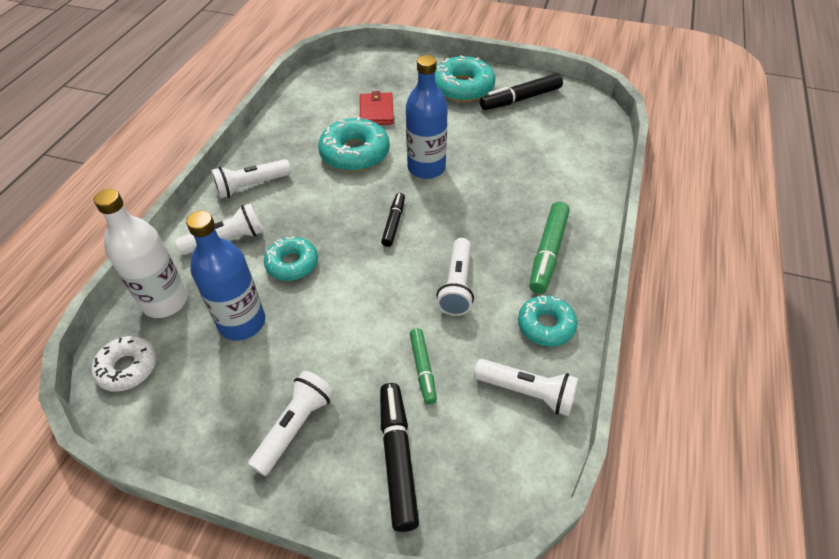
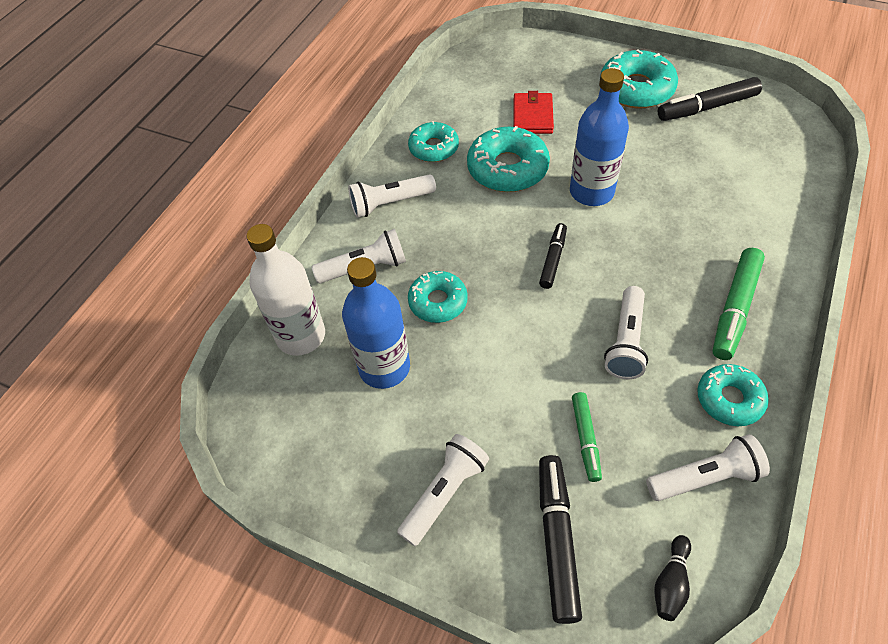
camera: 10 degrees right, 5 degrees up
white donut [91,336,157,392] -> none
white flashlight [474,359,579,416] -> white flashlight turned 45 degrees counterclockwise [646,434,770,501]
none -> turquoise donut [408,121,459,162]
none -> black bowling pin [654,535,691,621]

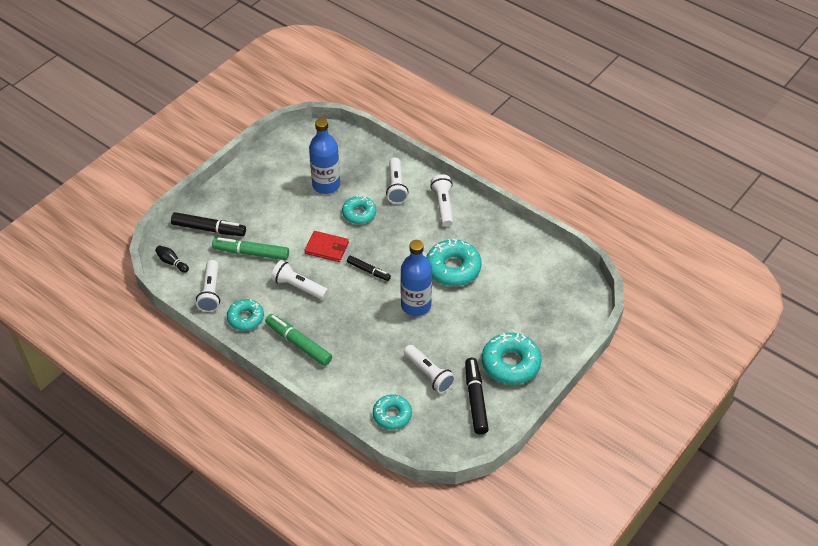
camera: 100 degrees right, 5 degrees down
white bottle [246,224,325,356] -> none
white flashlight [397,434,489,546] -> white flashlight moved to [404,345,455,393]
turquoise donut [408,121,459,162] -> turquoise donut moved to [373,394,412,430]
red wallet [513,91,554,134] -> red wallet moved to [305,231,349,262]
green marker [572,392,602,482] -> green marker [212,237,289,260], size x1.61

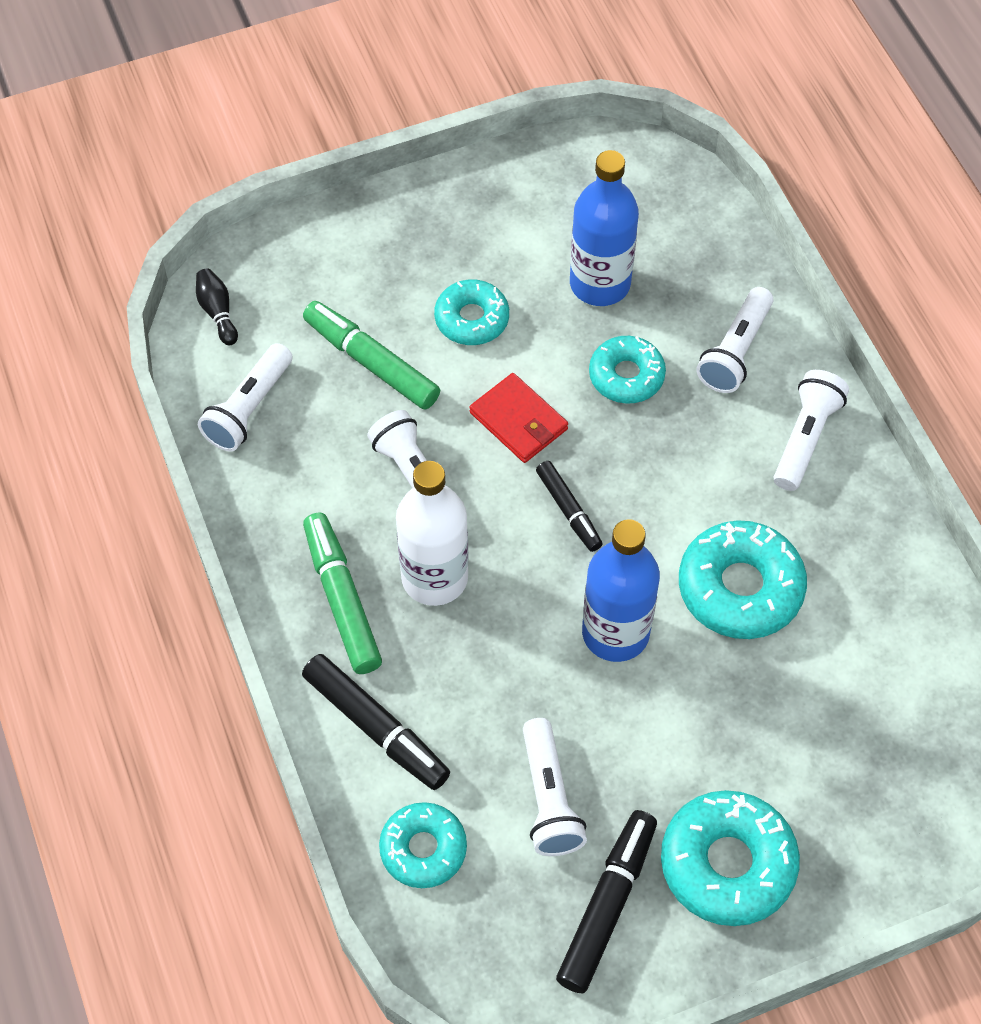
camera: 30 degrees right, 10 degrees up
black marker [171,212,246,236] -> black marker moved to [302,654,450,790]
turquoise donut [227,299,264,331] -> turquoise donut moved to [434,279,509,345]
none -> white bottle [396,461,469,606]

